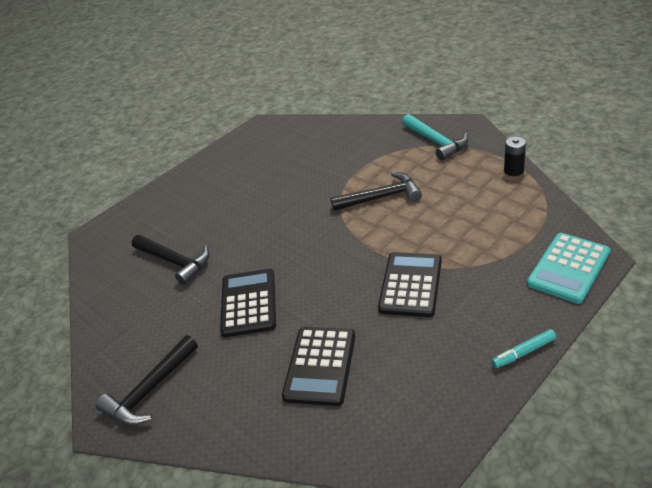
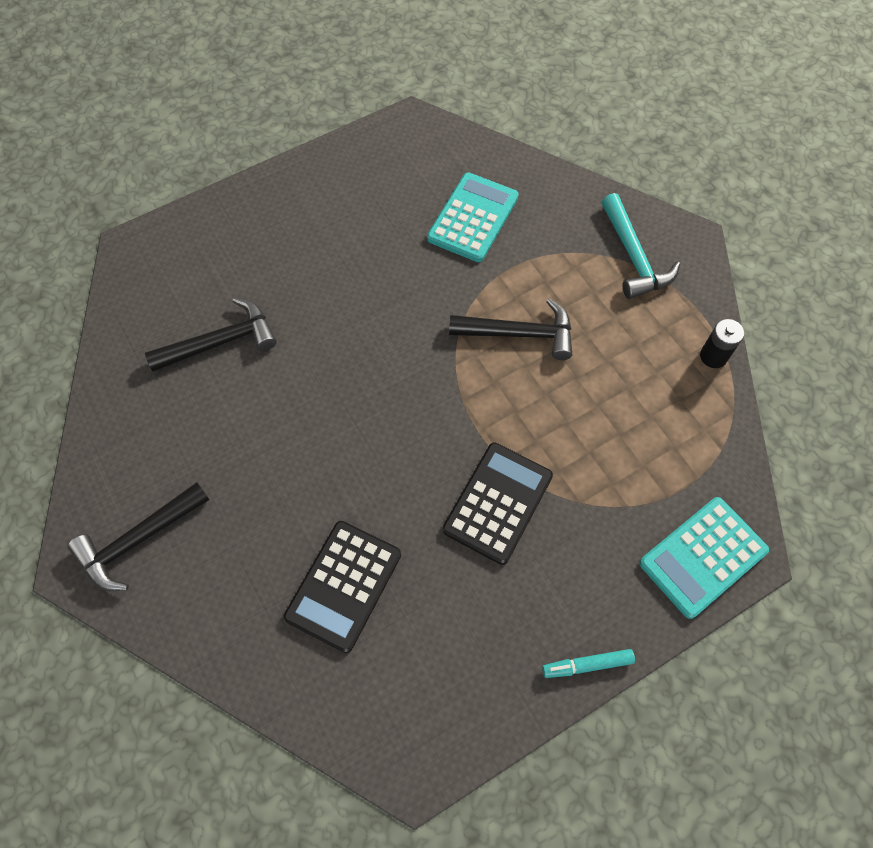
camera: 10 degrees right, 25 degrees up
black hammer [132,235,210,285] -> black hammer turned 75 degrees counterclockwise [145,298,277,372]
black calculator [220,269,276,337] -> none
none -> turquoise calculator [427,172,519,262]

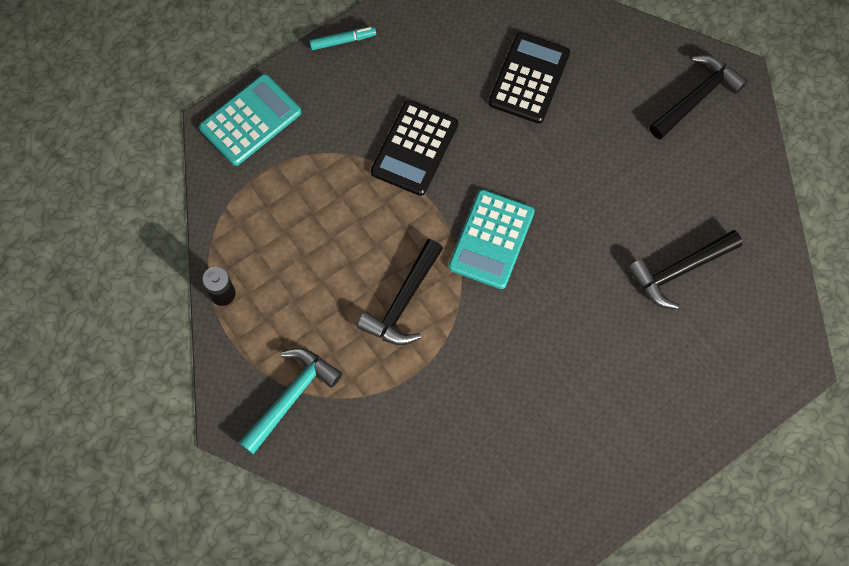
camera: 175 degrees right, 5 degrees up
turquoise calculator [427,172,519,262] -> turquoise calculator moved to [449,189,535,289]
black hammer [449,298,572,360] -> black hammer turned 60 degrees counterclockwise [357,239,443,345]
turquoise hammer [602,193,680,299] -> turquoise hammer turned 60 degrees clockwise [238,348,342,454]

